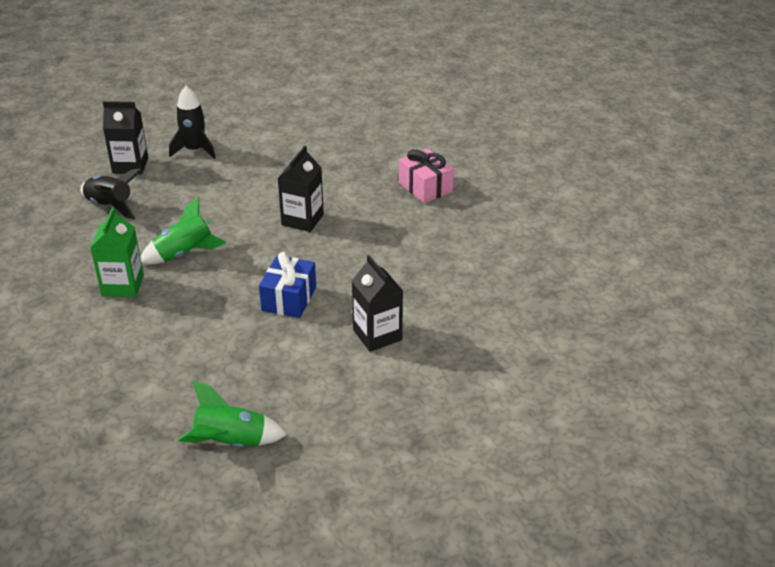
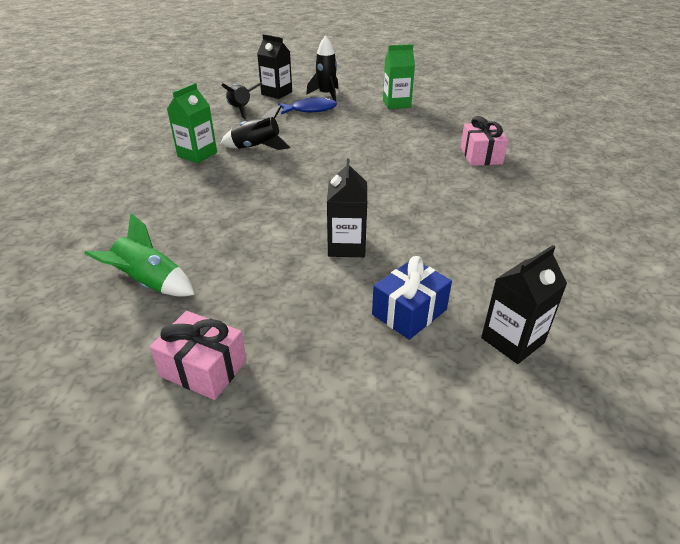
camera: 30 degrees right, 0 degrees up
green rocket [140,197,226,265] -> black rocket [220,105,291,150]
blue gift [259,252,316,318] -> blue gift moved to [372,256,452,340]
black carton [277,146,324,232] -> black carton moved to [481,245,567,364]
none -> pink gift [150,311,247,400]
none -> blue fish [278,97,337,114]
none -> green carton [383,44,415,109]

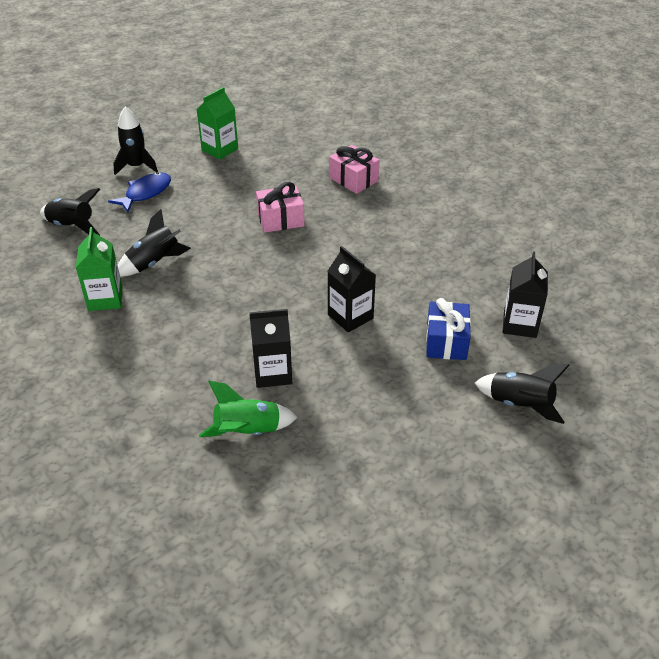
camera: 40 degrees left, 5 degrees up
pink gift [150,311,247,400] -> pink gift moved to [256,182,304,233]
black carton [257,34,292,99] -> black carton moved to [249,309,292,388]
none -> black rocket [475,364,570,424]

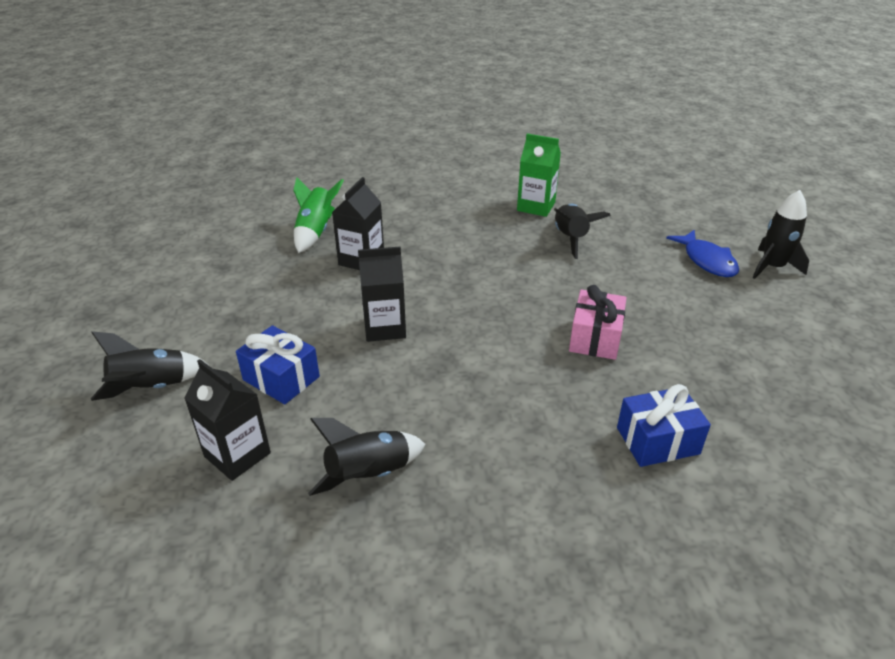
camera: 120 degrees right, 5 degrees down
black rocket [40,188,100,236] -> black rocket moved to [308,418,425,496]
green carton [197,87,238,160] -> none
pink gift [329,145,380,194] -> blue gift [617,384,711,467]

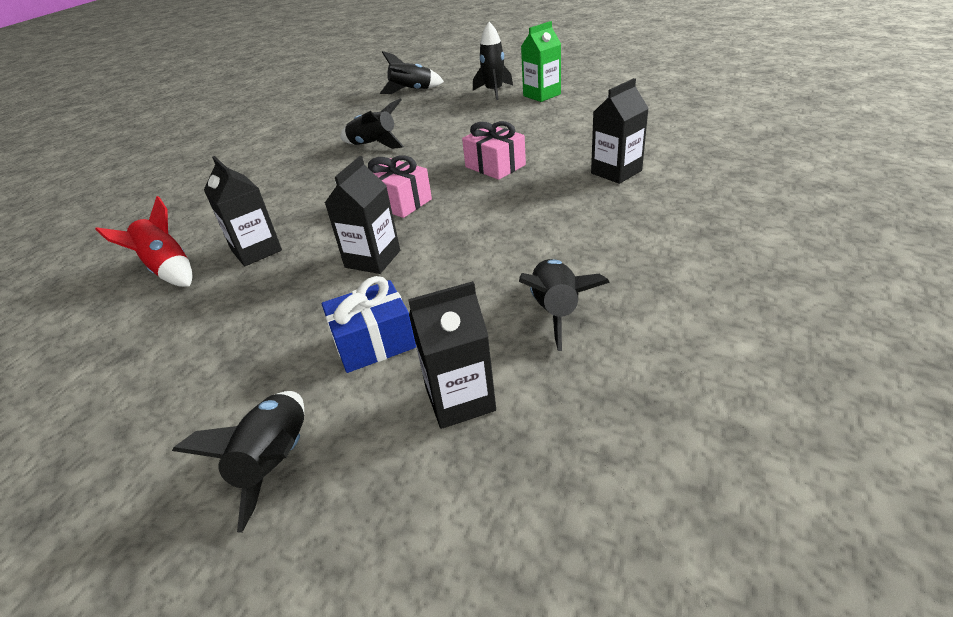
camera: 55 degrees left, 0 degrees up
green rocket [293,177,344,253] -> red rocket [96,196,192,287]
green carton [517,134,561,217] -> green carton moved to [521,21,561,102]
blue gift [617,384,711,467] -> black carton [591,78,649,184]
blue fish [666,230,739,277] -> none
none -> pink gift [368,155,432,218]
none -> black rocket [380,51,444,94]

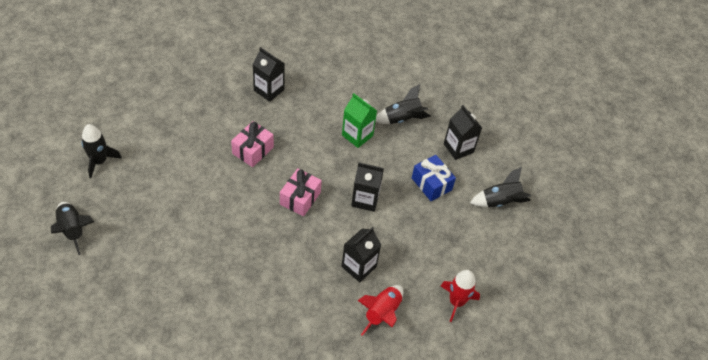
camera: 110 degrees left, 15 degrees up
black rocket [341,98,404,149] -> none
green carton [521,21,561,102] -> green carton moved to [342,93,377,148]
none -> red rocket [440,270,480,322]

